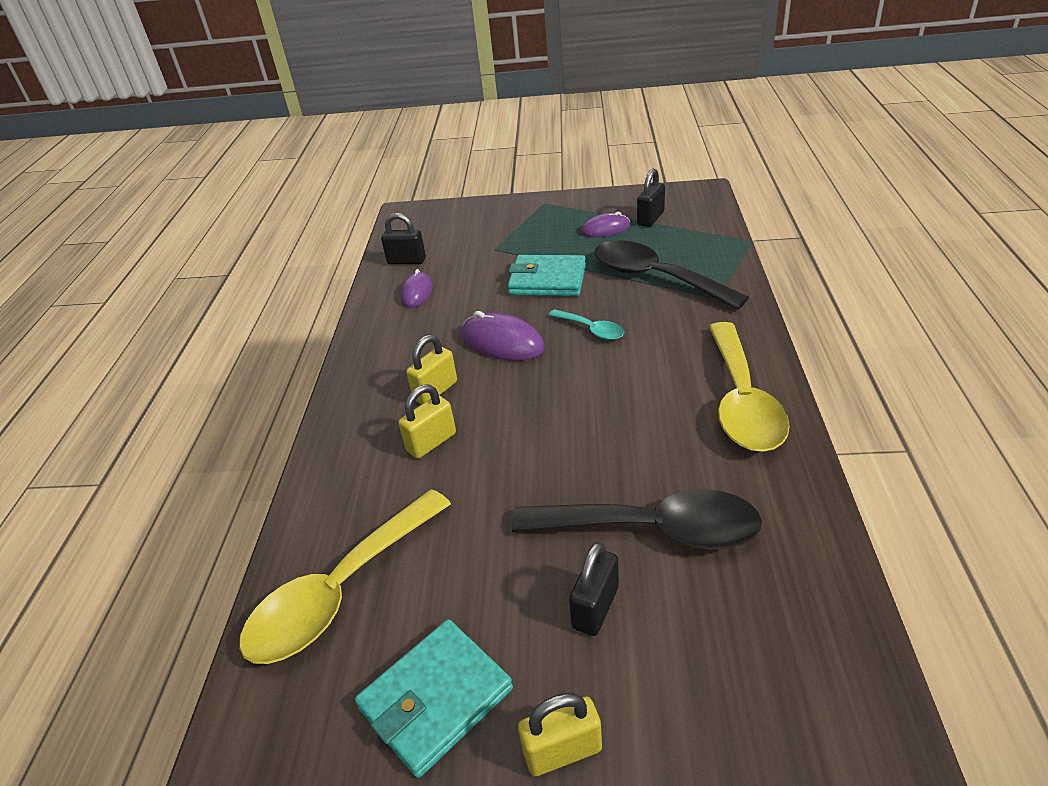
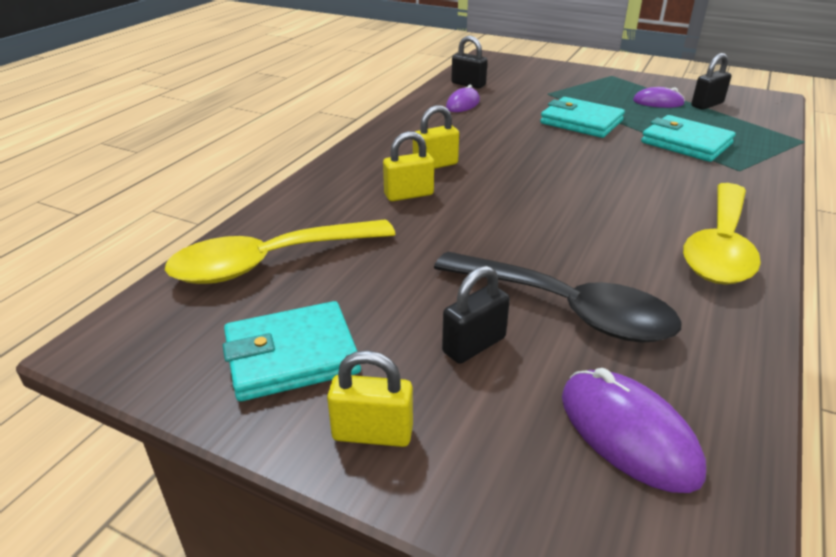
camera: 20 degrees right, 5 degrees down
purple mouse [461,311,545,361] -> purple mouse moved to [562,368,706,493]
turquoise spoon [549,309,624,340] -> none
black spoon [595,240,749,310] -> turquoise wallet [641,115,736,162]

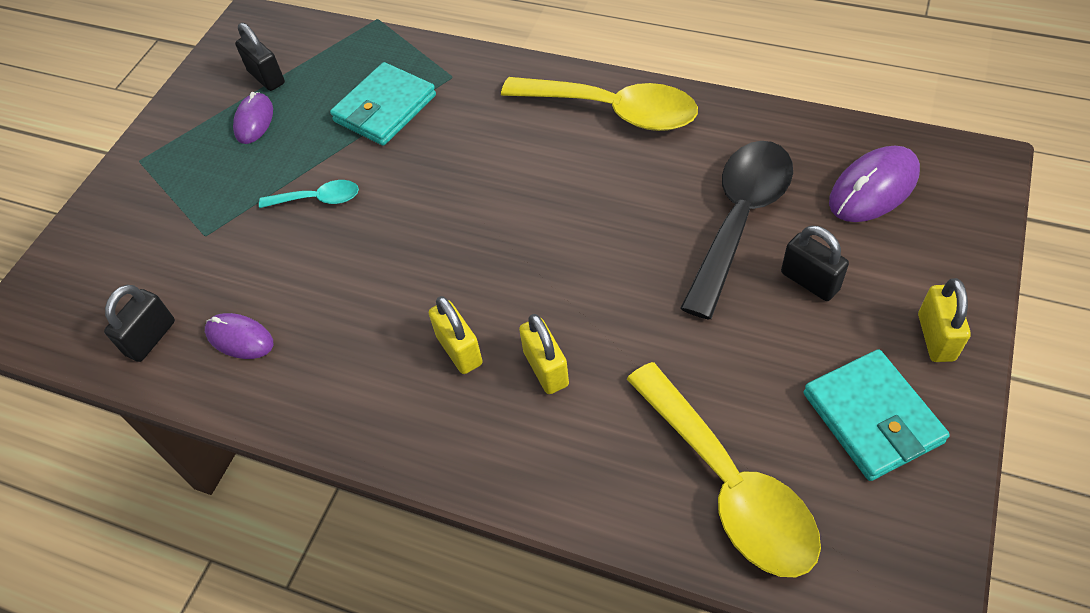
camera: 90 degrees left, 20 degrees up
turquoise wallet [540,97,625,138] -> turquoise spoon [259,180,359,208]

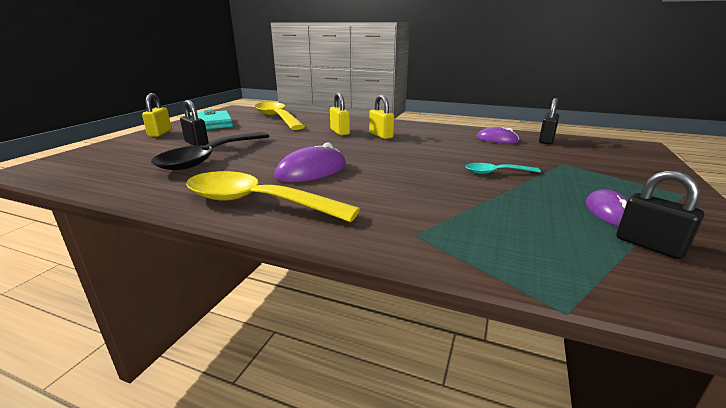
camera: 175 degrees right, 30 degrees down
turquoise wallet [330,62,436,146] -> none
purple mouse [829,146,920,222] -> purple mouse moved to [274,142,346,182]

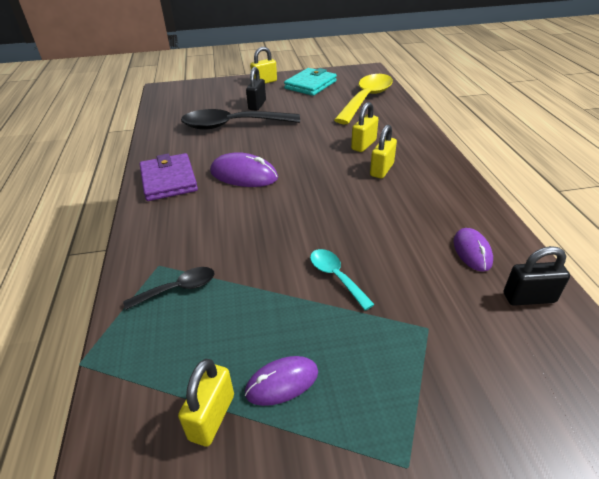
camera: 60 degrees right, 15 degrees up
yellow spoon [186,171,360,222] -> purple wallet [140,153,198,201]
black padlock [617,170,704,259] -> yellow padlock [178,359,234,446]
none -> black spoon [123,267,214,310]

